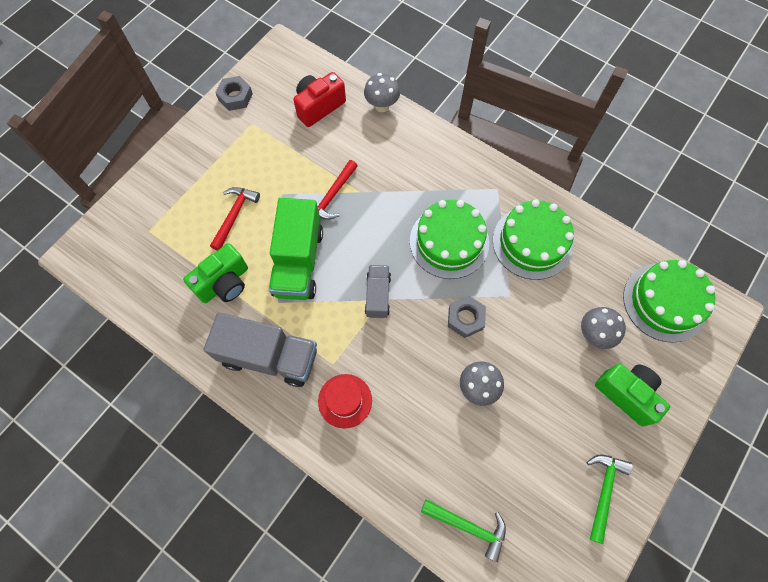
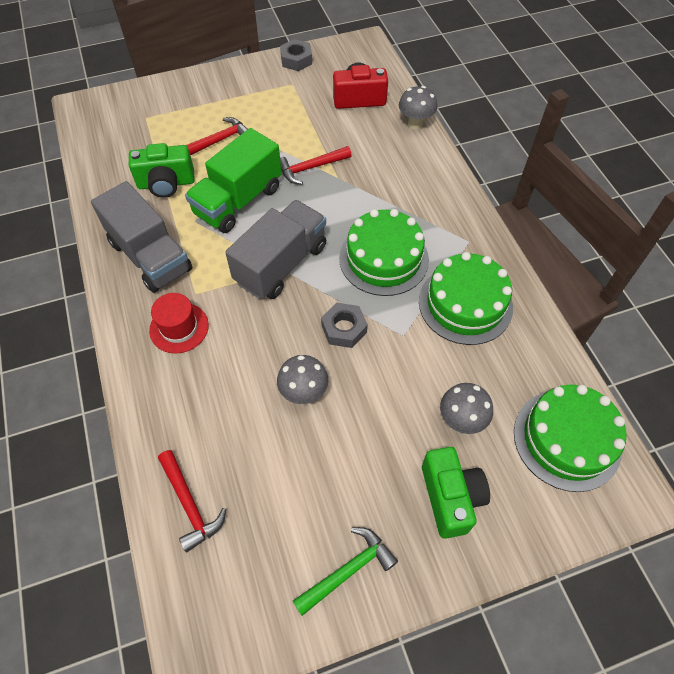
camera: 35 degrees right, 10 degrees down
grey truck [365,265,391,318] -> grey truck [225,200,326,299], size x1.81
green hammer [421,500,506,562] -> red hammer [158,450,226,553]

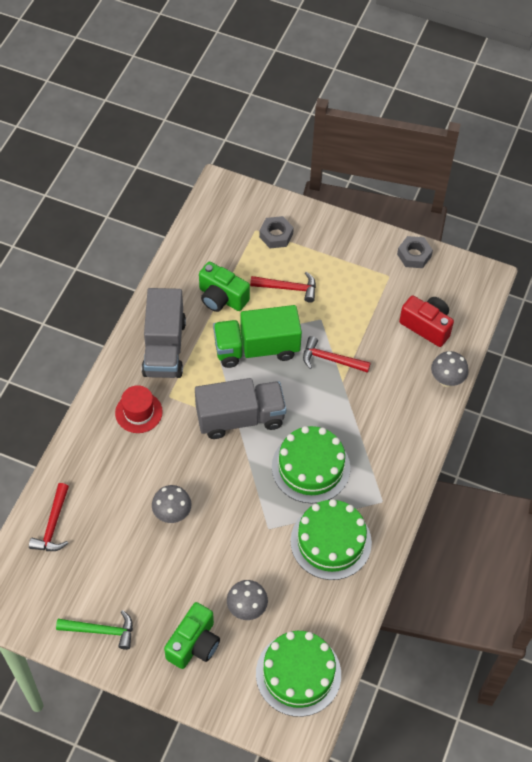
camera: 40 degrees right, 0 degrees up
grey nut [321,303,368,348] -> grey nut moved to [259,216,294,248]

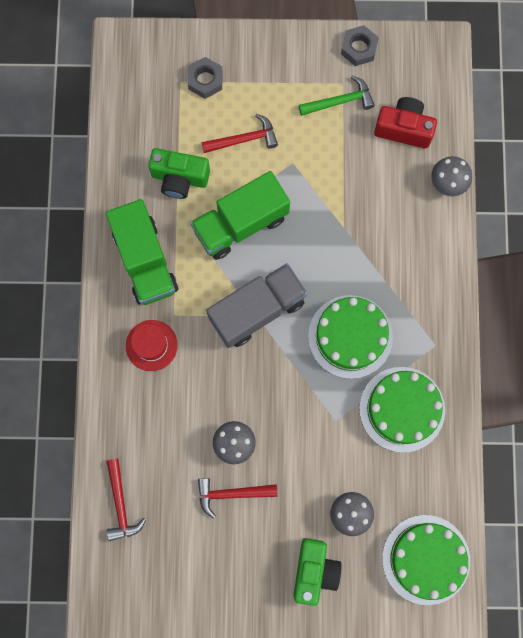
camera: 20 degrees left, 20 degrees up
green hammer [56,610,133,650] -> green hammer moved to [298,76,375,116]
grey truck [142,288,186,378] -> green truck [106,199,178,305]
red hammer [303,336,371,373] -> red hammer moved to [198,478,278,519]

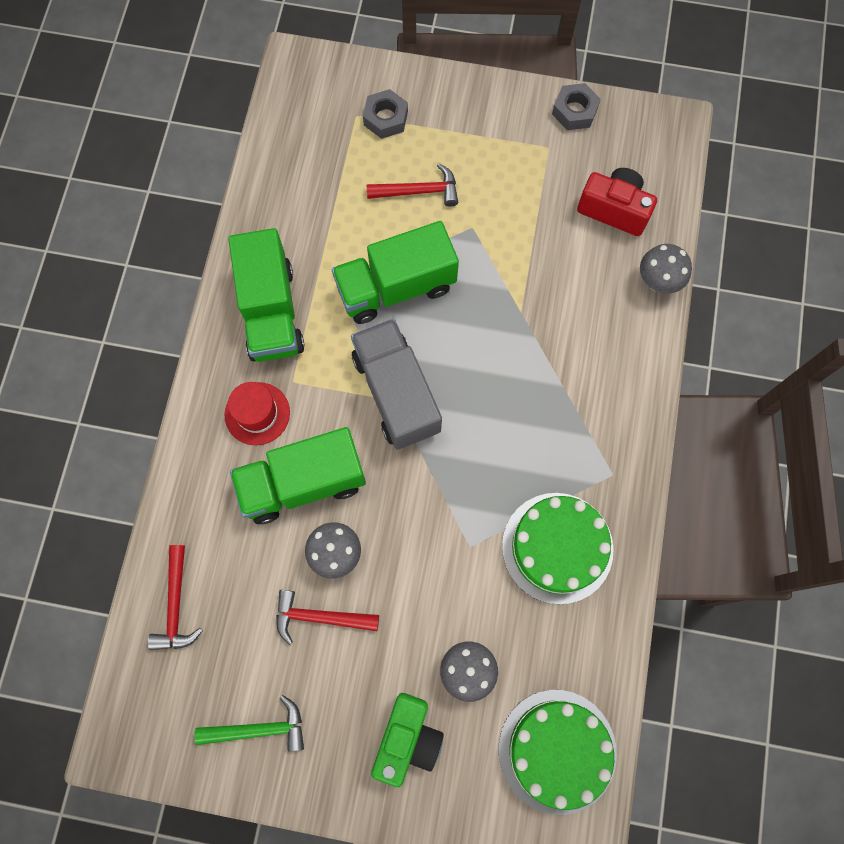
camera: 10 degrees right, 5 degrees down
green camera [148,148,210,199] -> none
grey truck [206,263,308,348] -> grey truck turned 90 degrees counterclockwise [351,319,442,450]
green hammer [298,76,375,116] -> green hammer moved to [194,695,304,752]
green cake [308,295,393,379] -> none
none -> green truck [230,427,366,524]

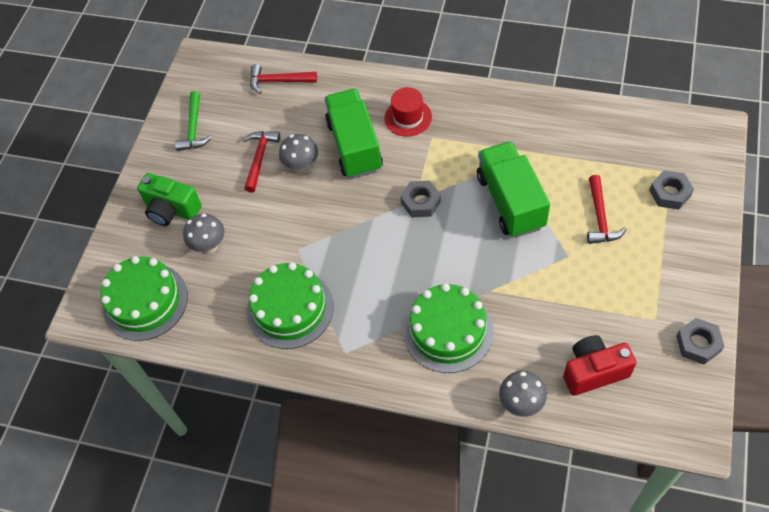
camera: 100 degrees right, 15 degrees down
green truck [228,228,305,362] -> none
grey truck [351,319,442,450] -> grey nut [400,180,441,218]
red camera [577,168,657,236] -> red camera turned 135 degrees counterclockwise [563,335,637,396]
none -> green cake [403,283,493,373]

